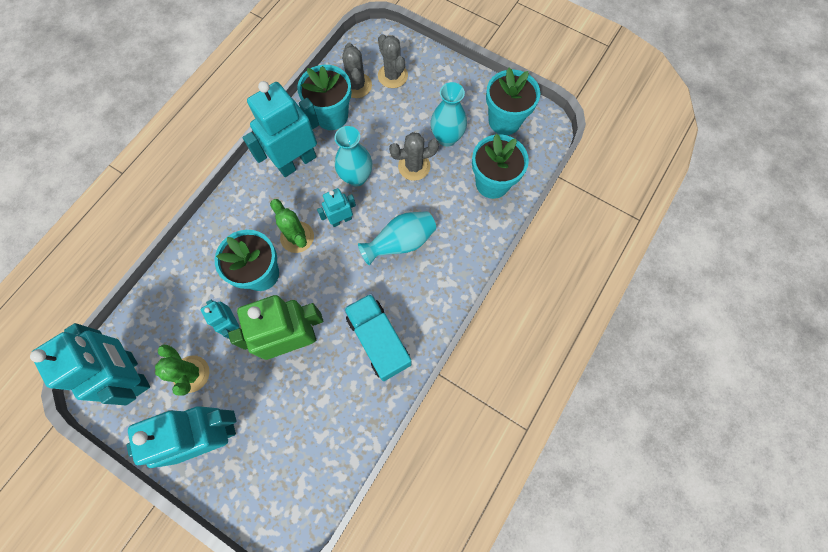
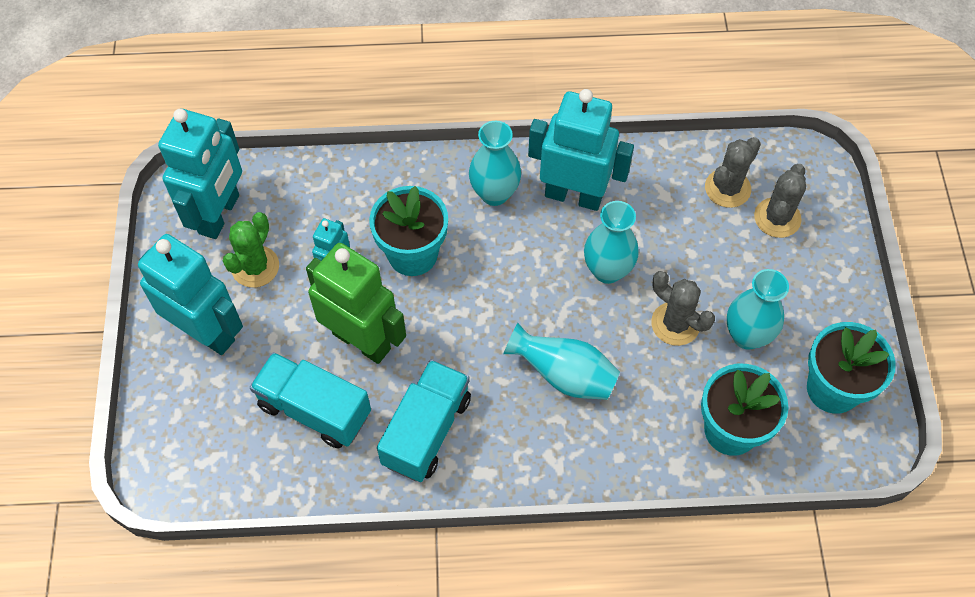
camera: 55 degrees right, 10 degrees down
green cactus [270,199,314,253] -> none
turquoise flower pot [297,65,351,130] -> none
turquoise robot [317,188,356,227] -> none
none -> turquoise truck [250,352,371,448]
none -> turquoise vase [469,121,521,206]

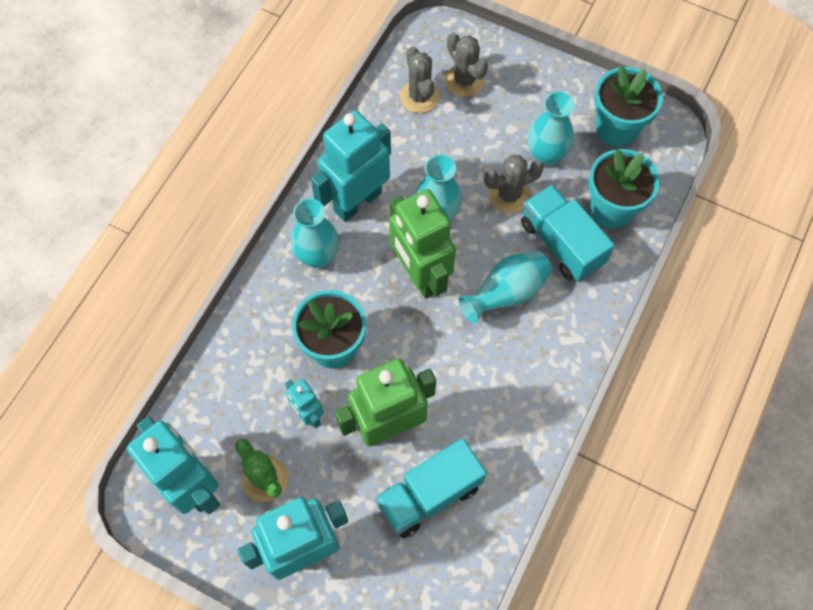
camera: 60 degrees left, 5 degrees up
turquoise truck [377,360,471,482] -> turquoise truck moved to [521,185,615,281]
none -> green robot [389,189,456,299]

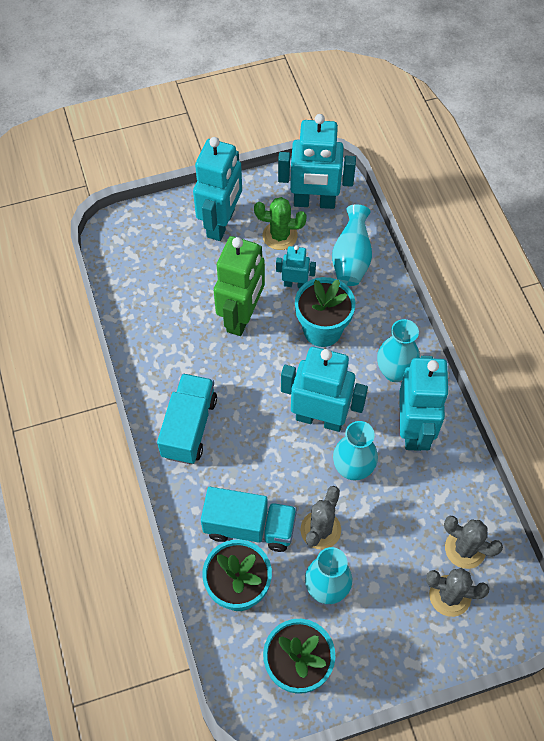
camera: 135 degrees right, 5 degrees down
turquoise truck [375,438,487,538] -> turquoise truck moved to [157,373,217,464]
green robot [389,189,456,299] -> turquoise robot [281,347,368,432]
turquoise vase [458,251,552,323] -> turquoise vase moved to [332,204,372,286]

